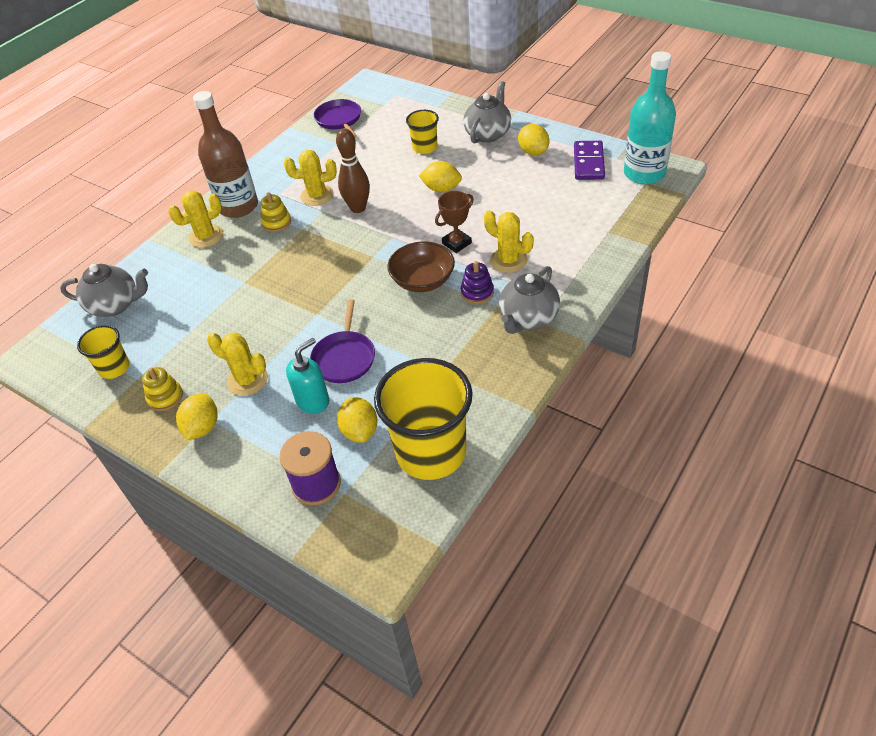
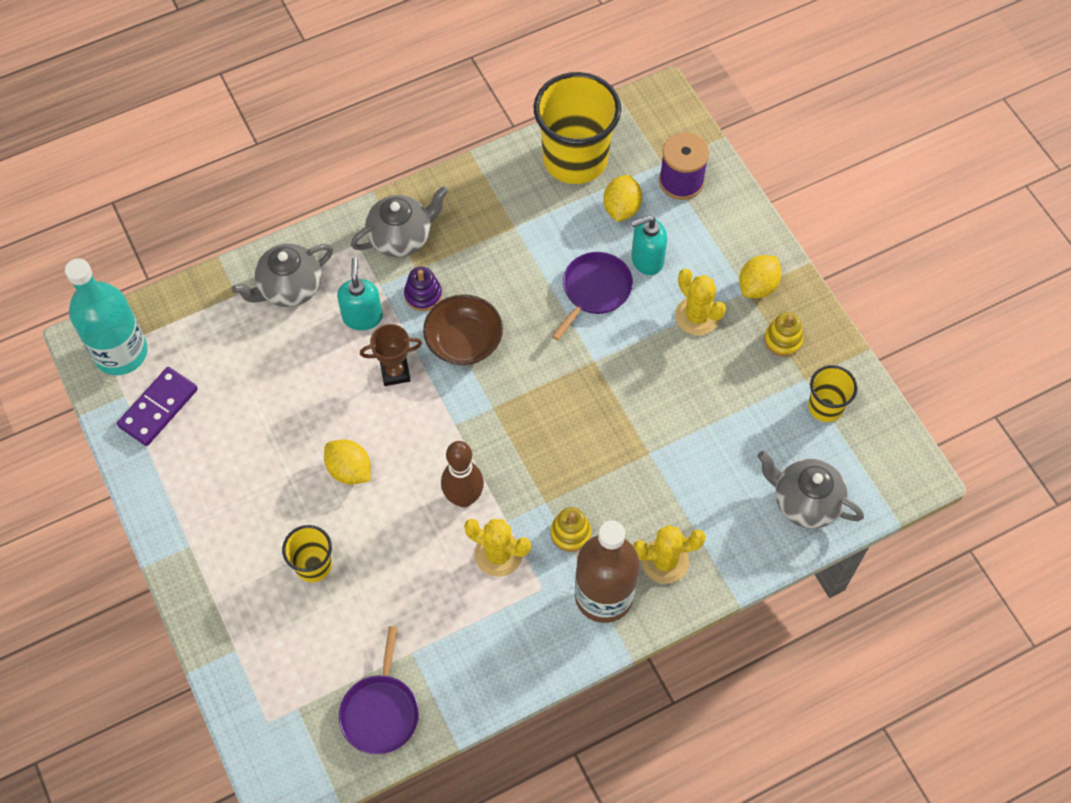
camera: 155 degrees left, 15 degrees up
grey teapot [463,81,511,143] -> grey teapot moved to [231,244,333,307]
yellow cactus [484,210,534,273] -> turquoise soap dispenser [337,258,383,331]
yellow lemon [518,124,549,155] -> none

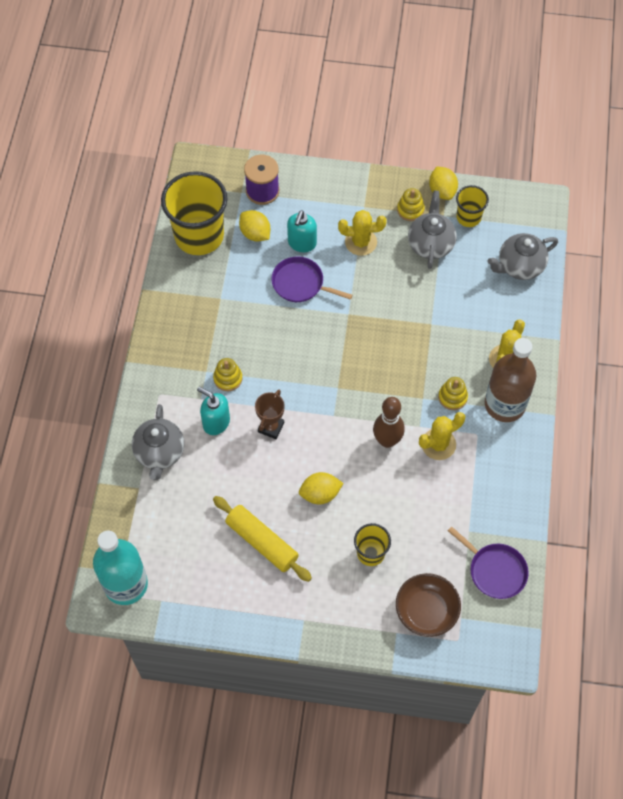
camera: 55 degrees left, 0 degrees up
purple domino [117,367,198,446] -> none
grey teapot [351,186,449,257] -> grey teapot moved to [408,191,457,269]
purple stacking toy [404,267,442,311] -> yellow stacking toy [213,358,243,391]
brown bowl [423,294,503,365] -> brown bowl moved to [396,573,461,637]
purple pan [552,252,633,340] -> purple pan turned 45 degrees counterclockwise [271,256,353,302]
yellow lemon [739,255,782,298] -> yellow lemon moved to [429,167,458,200]
none -> yellow rolling pin [213,496,312,582]

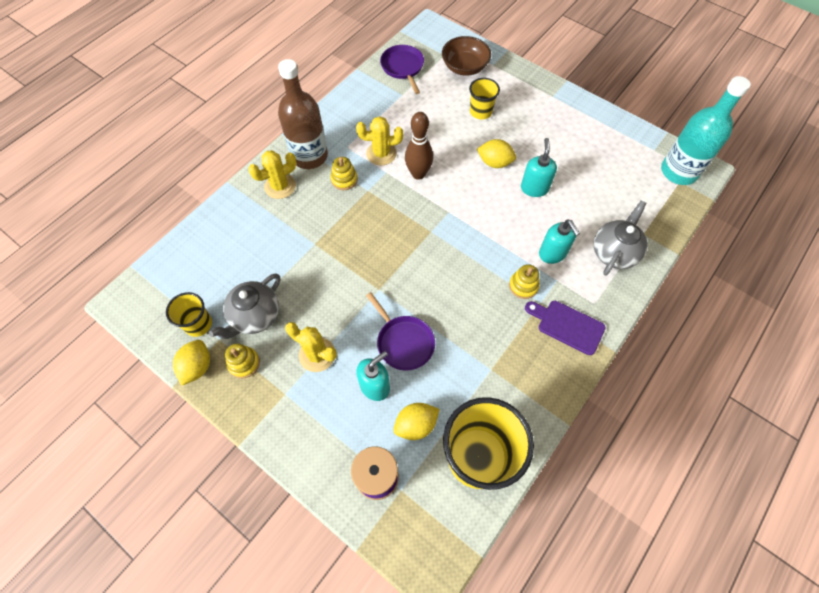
camera: 150 degrees left, 0 degrees up
yellow rolling pin [213,496,312,582] -> none
yellow lemon [239,210,270,242] -> yellow lemon turned 75 degrees clockwise [393,403,440,440]
brown trophy [255,390,285,439] -> none
grey teapot [487,233,558,280] -> none
none -> turquoise soap dispenser [521,138,557,197]
none -> purple cutting board [525,301,606,355]

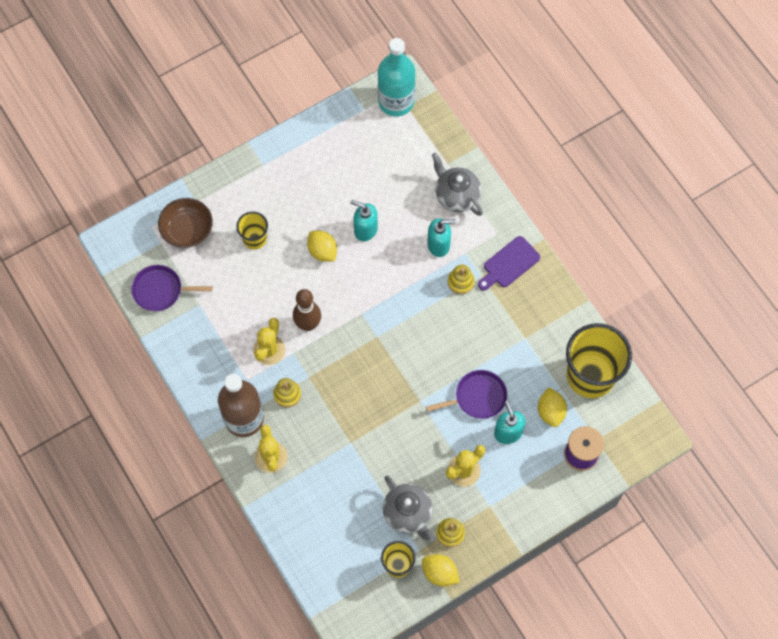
camera: 70 degrees left, 5 degrees up
yellow lemon [477,139,516,168] -> yellow lemon turned 75 degrees counterclockwise [307,231,337,262]

